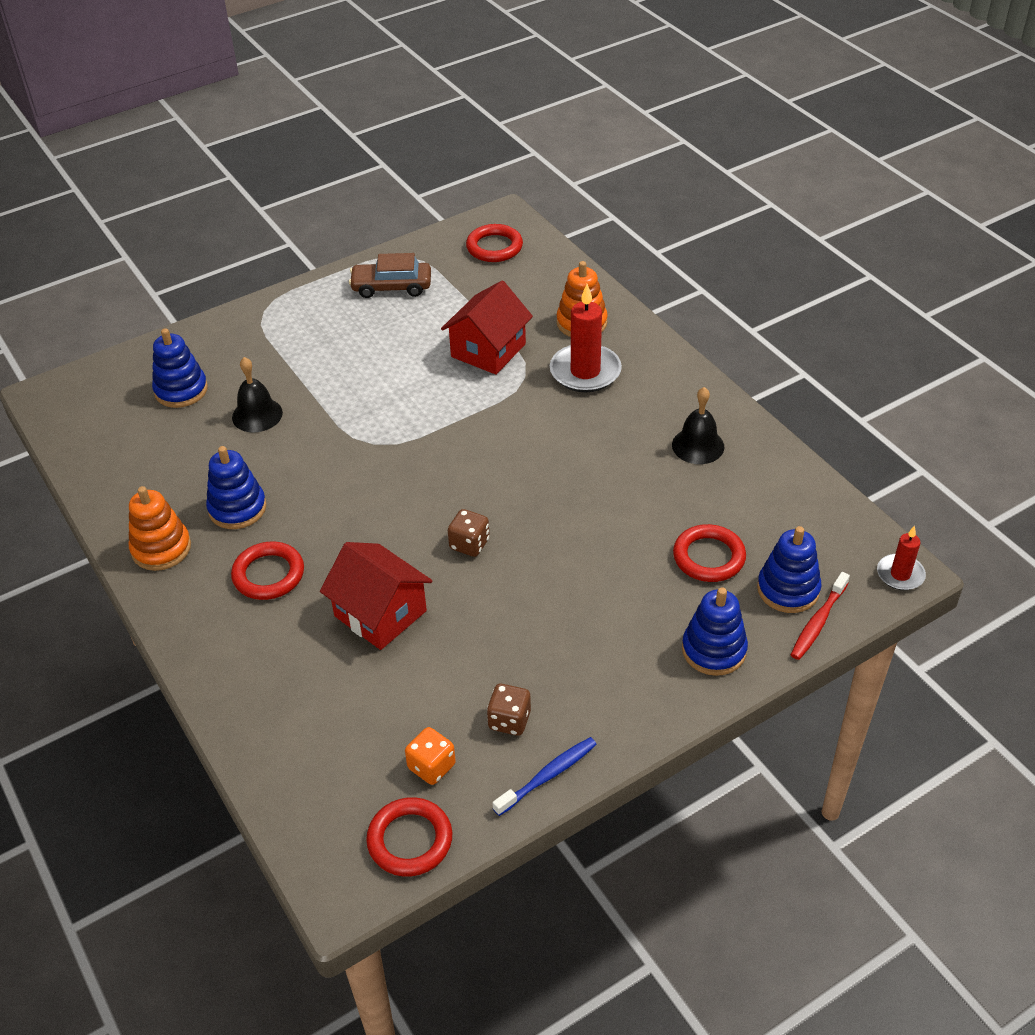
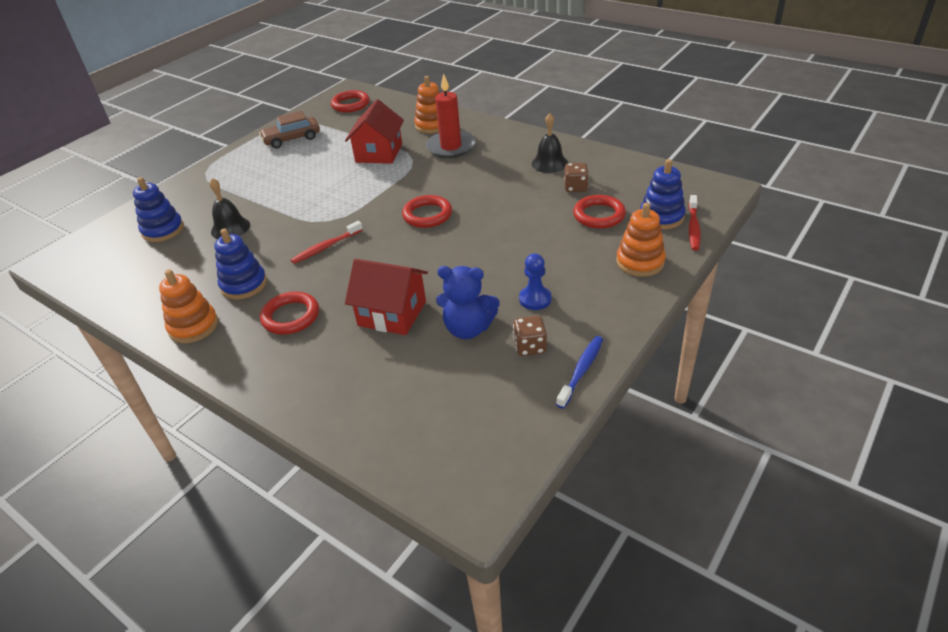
camera: 20 degrees left, 5 degrees down
red ring [366,797,452,877] -> red ring moved to [402,195,452,228]
orange dice [405,727,456,785] -> none
brown dice [448,509,490,557] -> brown dice moved to [564,163,589,192]
blue stacking toy [682,587,748,676] -> orange stacking toy [616,203,666,277]
red candle [877,525,926,590] -> none
none -> red toothbrush [291,221,363,264]
none -> blue teddy bear [436,266,500,339]
none -> blue pawn [519,253,552,310]

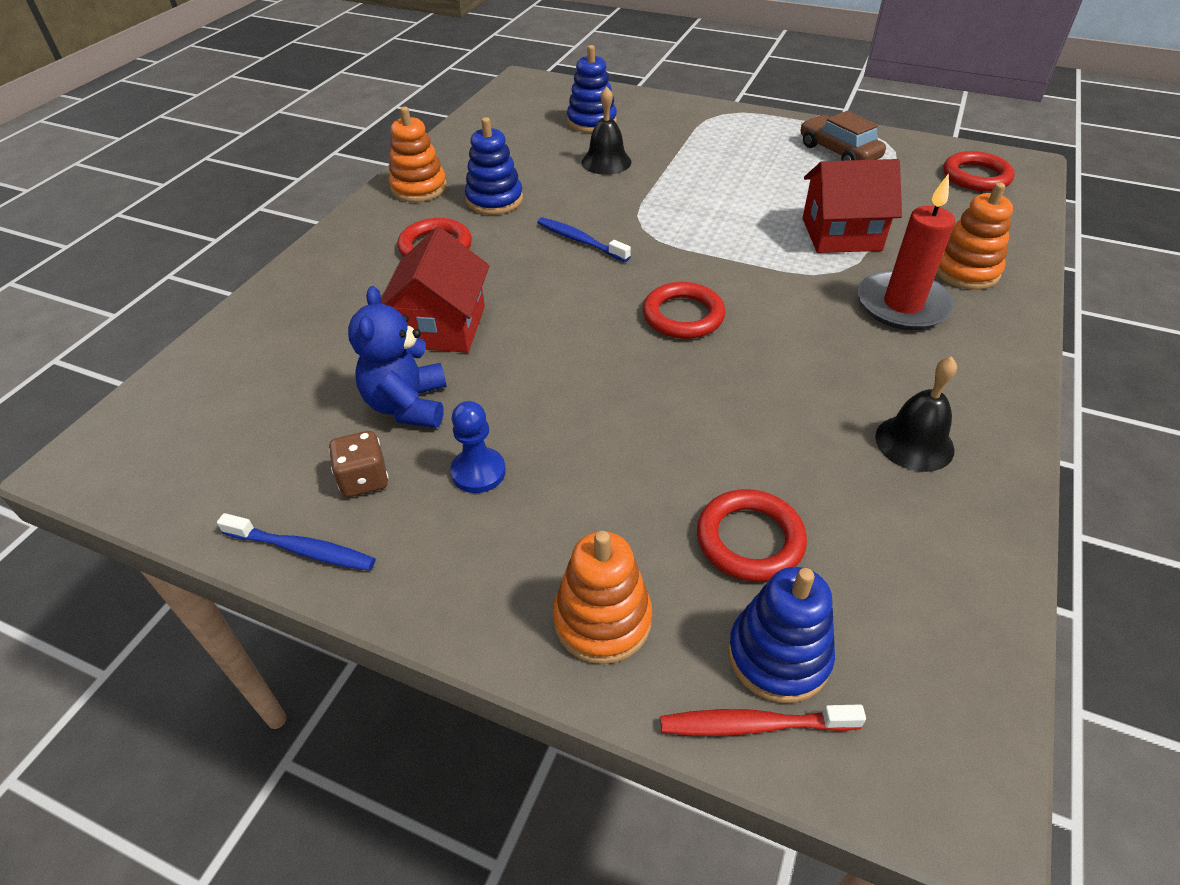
camera: 75 degrees right, 5 degrees up
red toothbrush [291,221,363,264] -> blue toothbrush [537,217,631,262]
brown dice [564,163,589,192] -> none

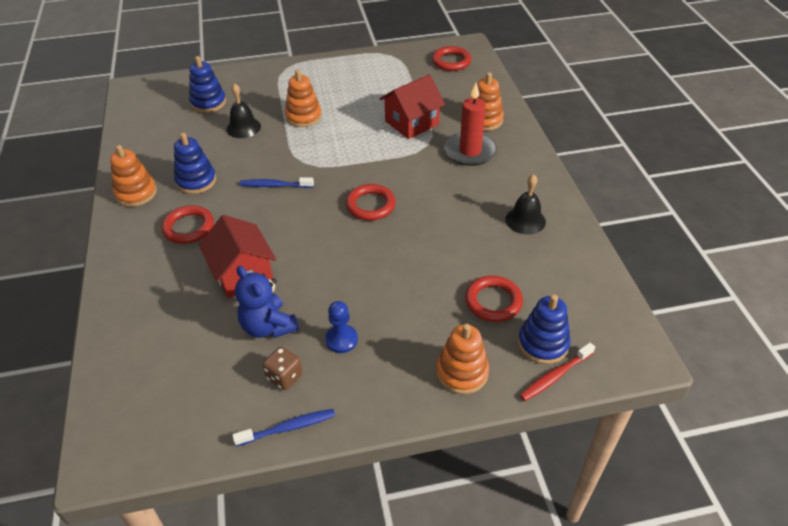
camera: 35 degrees left, 0 degrees up
brown car [801,111,886,161] -> none
none -> orange stacking toy [285,69,322,127]

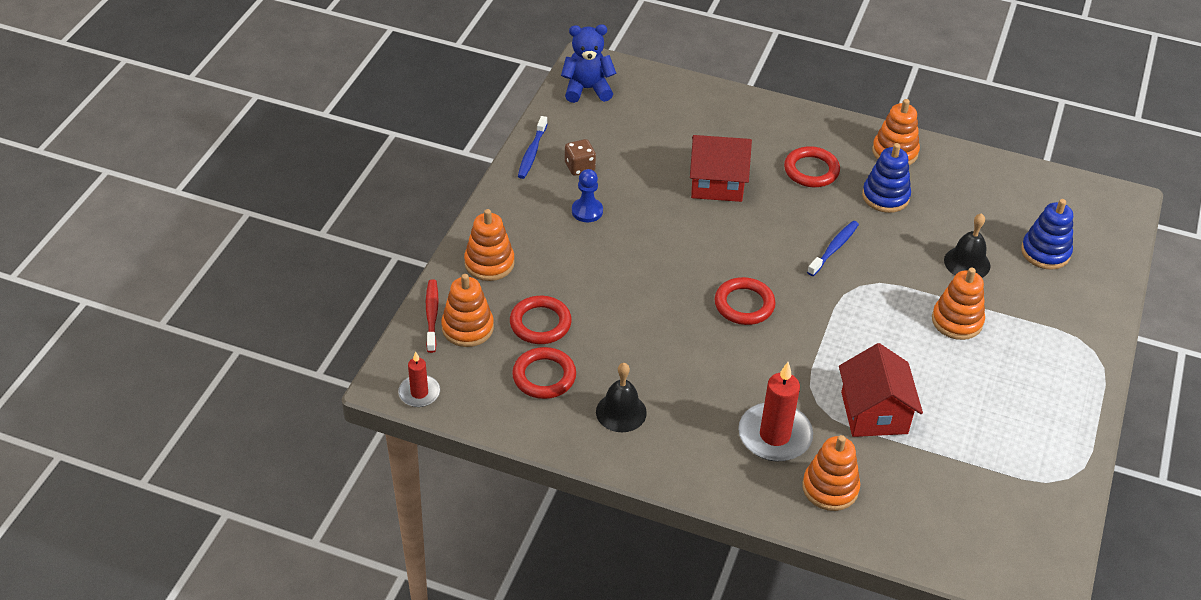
camera: 120 degrees right, 0 degrees up
blue teddy bear [235,266,299,338] -> blue teddy bear moved to [561,24,616,103]
red ring [432,46,471,71] -> red ring moved to [512,347,576,399]
blue stacking toy [518,294,570,364] -> orange stacking toy [441,274,494,347]
none -> red candle [398,352,440,407]

